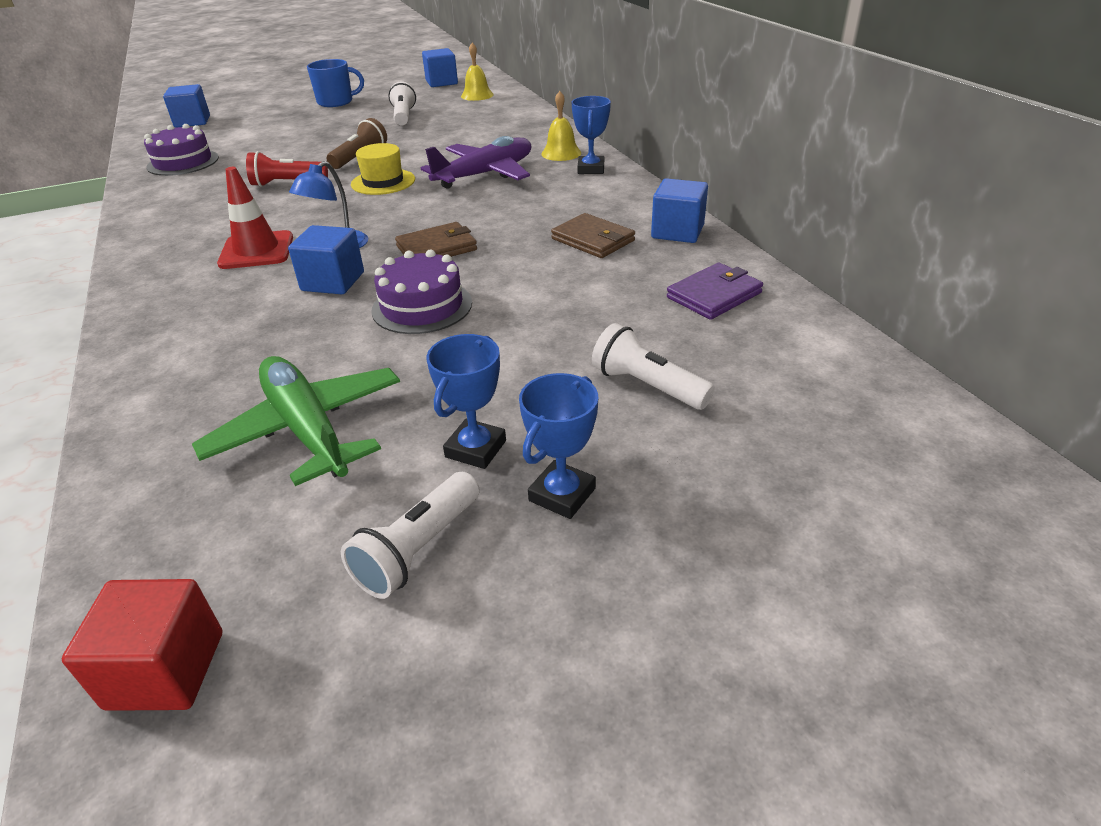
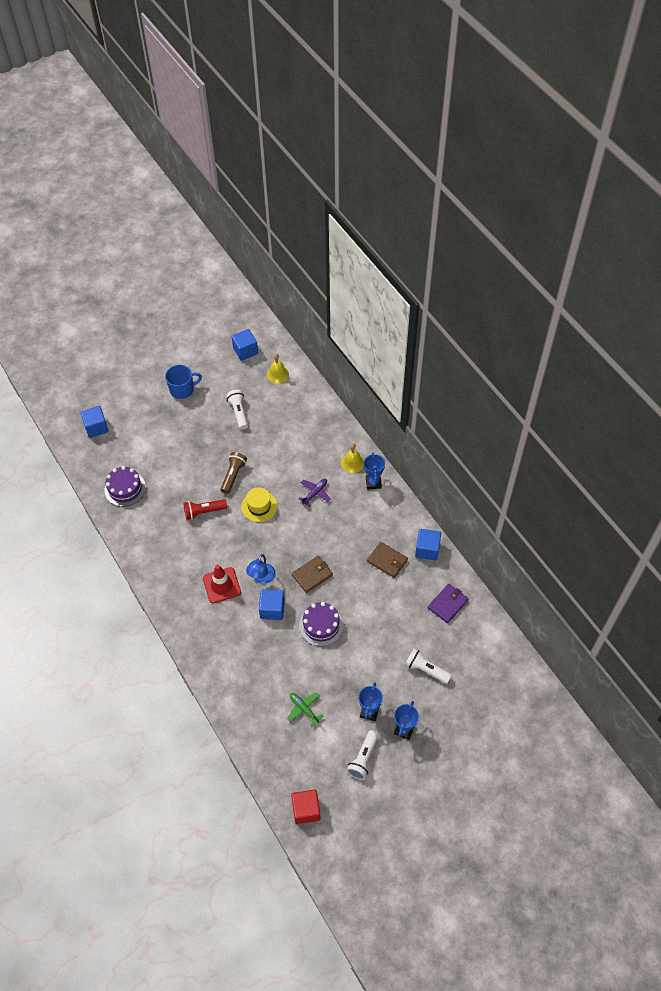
camera: 10 degrees left, 20 degrees up
green plane [192,356,400,486] -> green plane [287,692,323,727], size x0.53
purple plane [421,136,531,189] -> purple plane [298,479,331,506], size x0.53

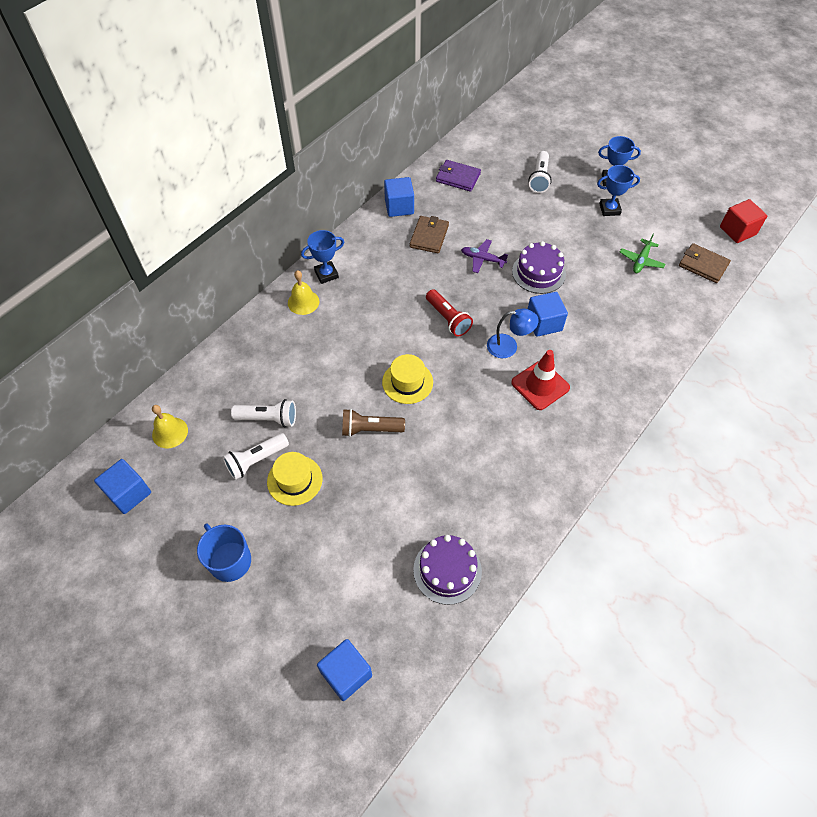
camera: 110 degrees left, 0 degrees up
red flashlight [184,499,227,520] -> red flashlight moved to [426,289,473,337]
brown wallet [292,556,333,593] -> brown wallet moved to [679,243,731,283]
purple plane [298,479,331,506] -> purple plane moved to [461,239,508,273]
white flashlight [347,730,379,780] -> white flashlight moved to [231,399,296,427]
none -> yellow hat [267,452,322,506]

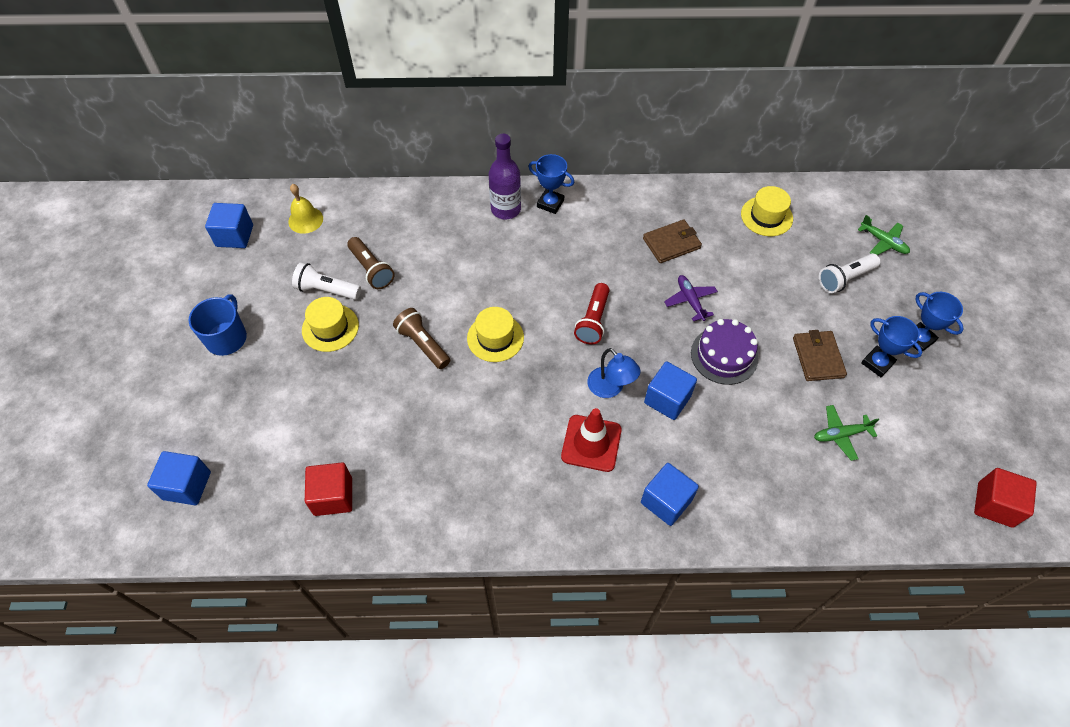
camera: 50 degrees right, 0 degrees up
white flashlight [231,399,296,427] -> brown flashlight [347,237,395,289]
yellow bell [288,270,319,315] -> purple bottle [489,134,521,219]
blue cube [384,177,414,217] -> blue cube moved to [641,463,699,526]
purple cake [413,535,482,605] -> red cube [305,463,352,516]
purple wallet [436,160,481,192] -> yellow hat [741,186,793,236]
brown wallet [679,243,731,283] -> brown wallet moved to [793,330,847,381]
none -> green plane [858,215,910,255]

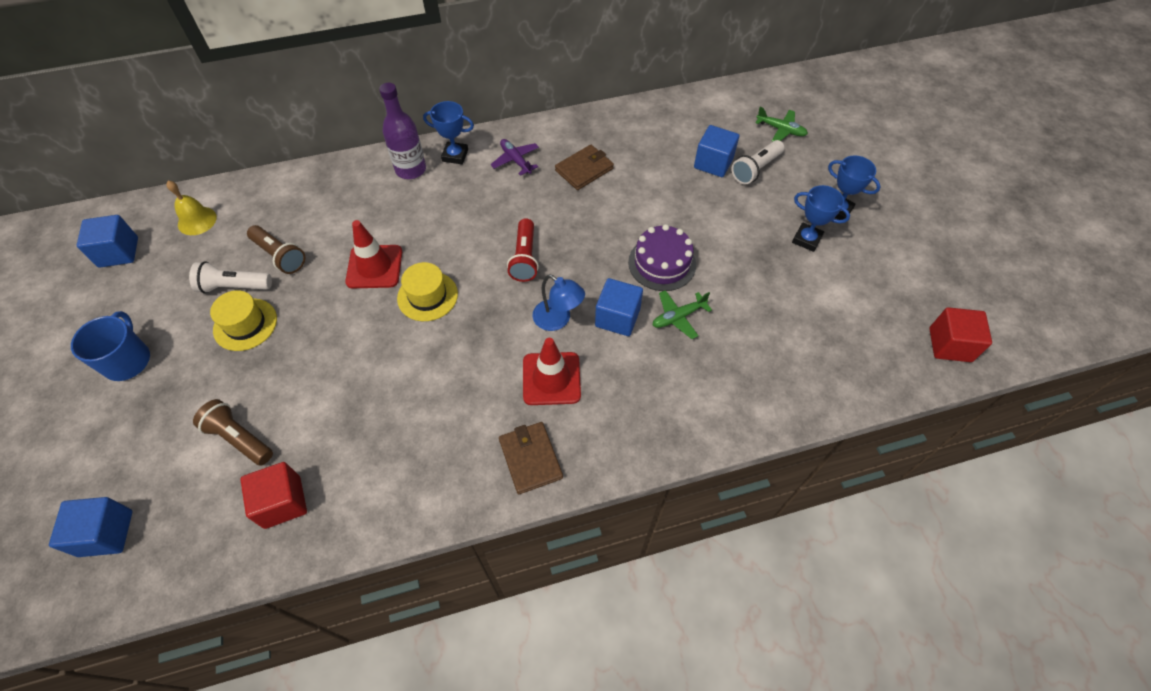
camera: 15 degrees left, 0 degrees up
brown flashlight [393,308,450,369] -> brown flashlight moved to [193,399,273,466]
blue cube [641,463,699,526] -> blue cube moved to [694,125,739,177]
purple plane [664,275,718,321] -> purple plane moved to [491,139,539,176]
yellow hat [741,186,793,236] -> none
brown wallet [793,330,847,381] -> brown wallet moved to [499,422,563,494]
green plane [814,405,879,461] -> green plane moved to [652,290,712,339]
none -> red traffic cone [345,220,402,288]

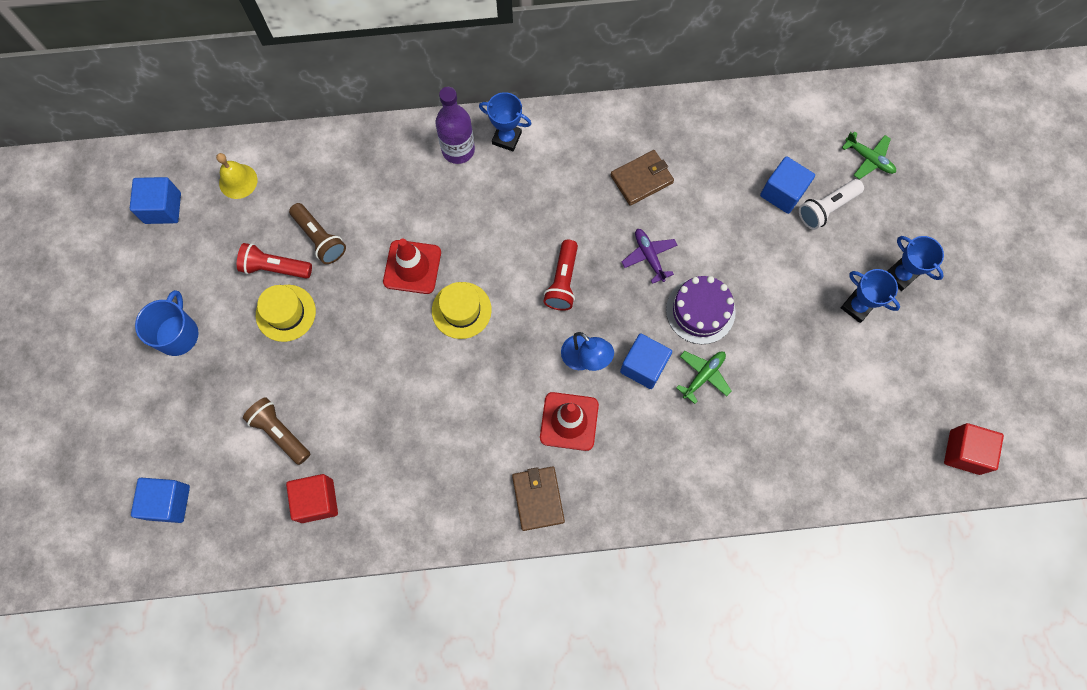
camera: 10 degrees right, 15 degrees up
white flashlight [189,261,272,294] -> red flashlight [237,243,312,279]
purple plane [491,139,539,176] -> purple plane moved to [622,229,678,284]
green plane [652,290,712,339] -> green plane turned 150 degrees clockwise [676,351,732,404]

